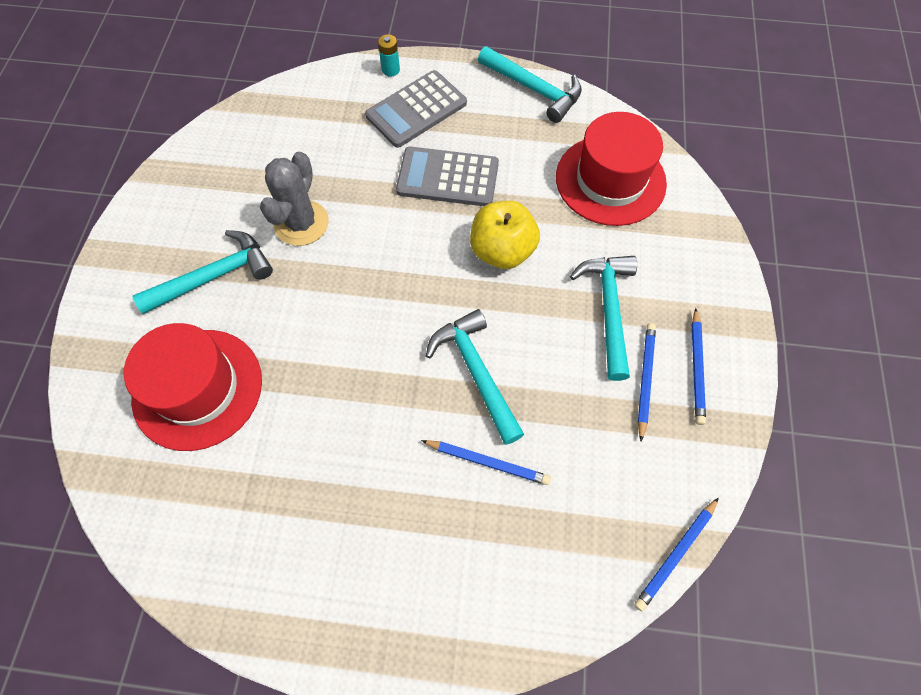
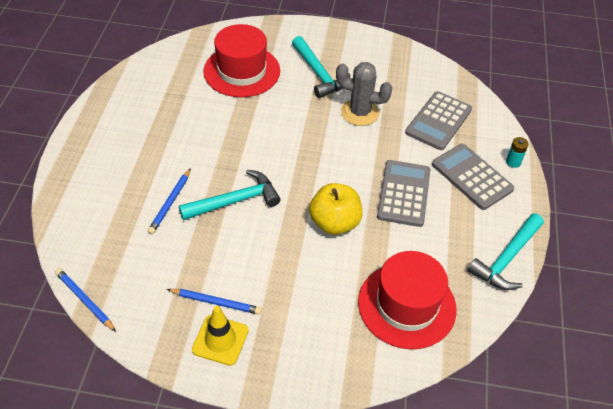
camera: 90 degrees right, 15 degrees down
turquoise hammer [570,256,637,381] -> none
blue pencil [692,308,706,425] -> yellow traffic cone [192,306,249,366]
none -> grey calculator [405,91,472,150]

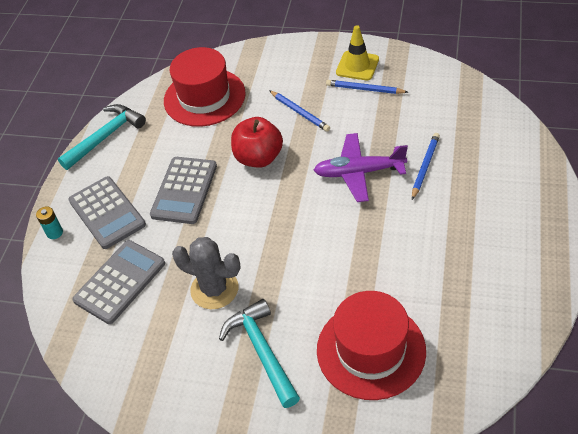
camera: 170 degrees left, 0 degrees up
blue pencil [55,268,116,332] -> blue pencil moved to [269,90,330,132]
turquoise hammer [179,170,281,220] -> purple plane [314,133,408,202]
yellow apple [309,183,362,235] -> red apple [231,117,283,168]

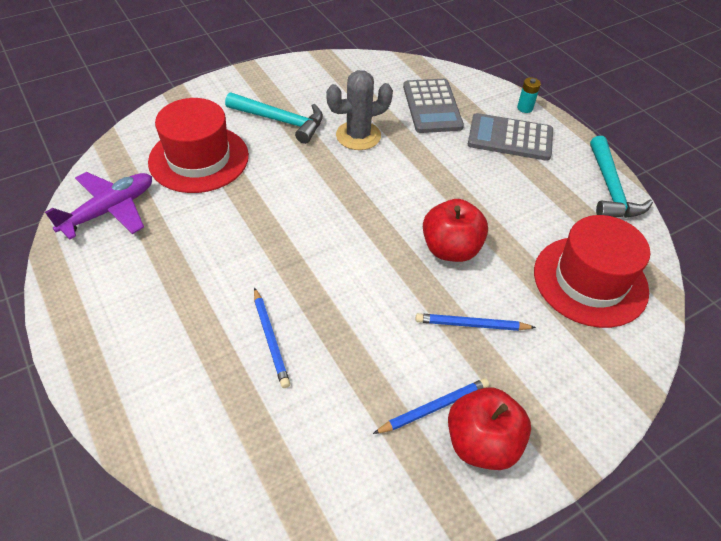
camera: 130 degrees right, 0 degrees up
grey calculator [150,157,217,224] -> none
purple plane [314,133,408,202] -> purple plane moved to [45,172,152,240]
yellow traffic cone [336,25,379,80] -> red apple [448,387,531,470]

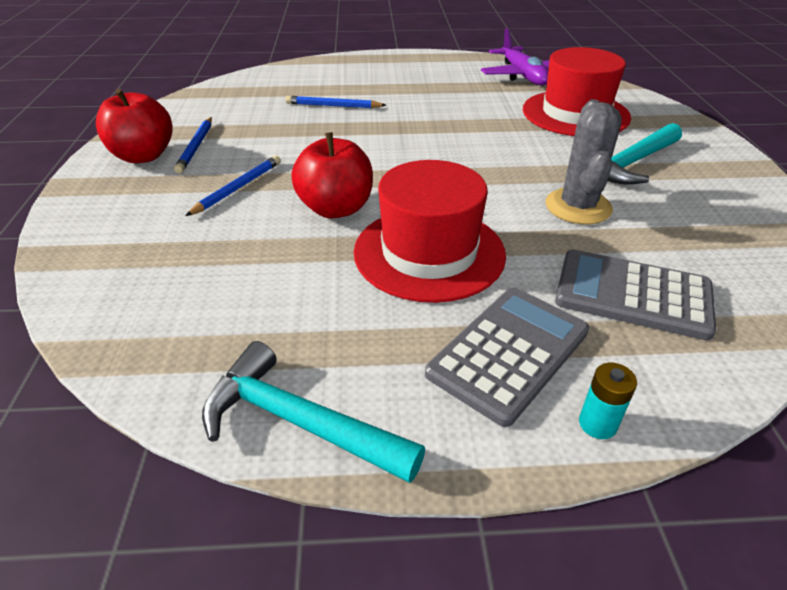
camera: 120 degrees right, 10 degrees down
red hat [534,215,650,328] -> red hat moved to [354,160,506,303]

